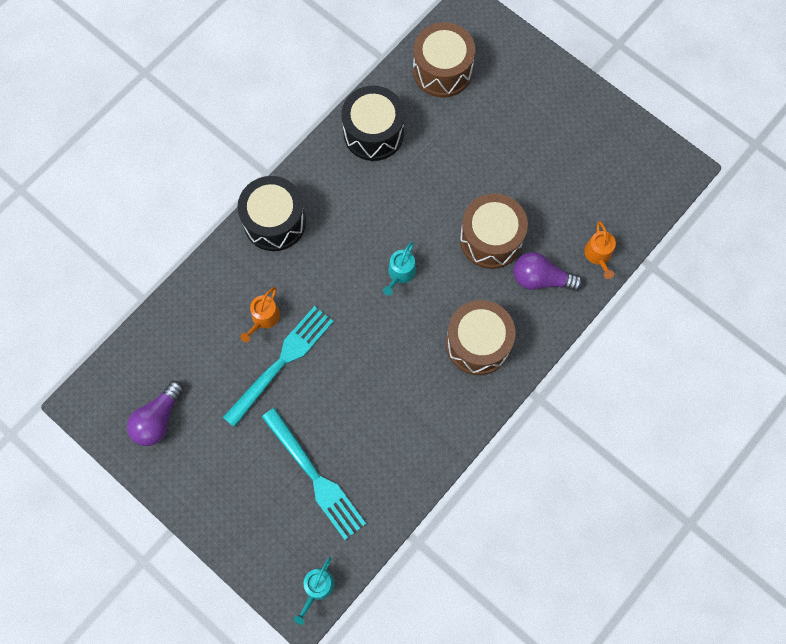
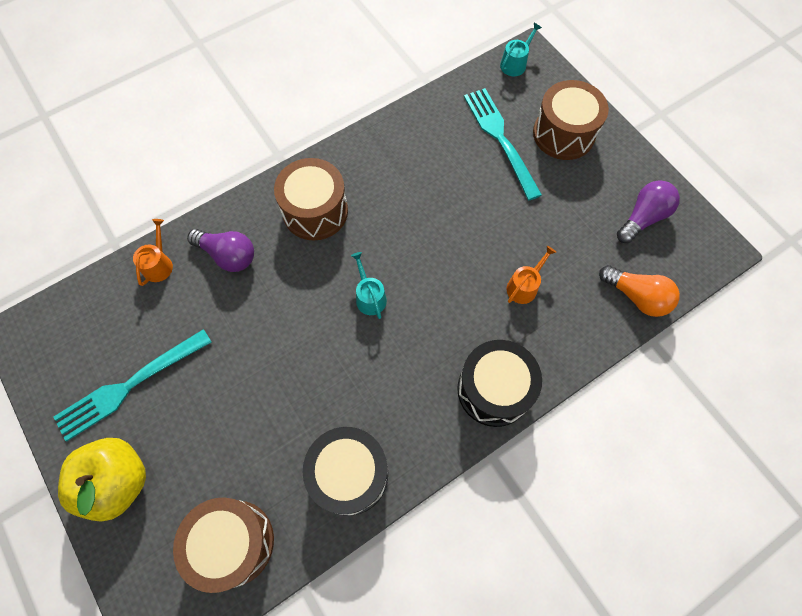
camera: 165 degrees left, 5 degrees down
turquoise fork [223,306,334,427] -> turquoise fork moved to [54,329,212,441]
turquoise watering can [383,242,416,296] -> turquoise watering can turned 60 degrees counterclockwise [351,252,387,319]
brown drum [460,193,528,269] -> brown drum moved to [533,80,609,160]
none -> yellow apple [58,438,146,521]
none -> orange light bulb [599,265,680,317]

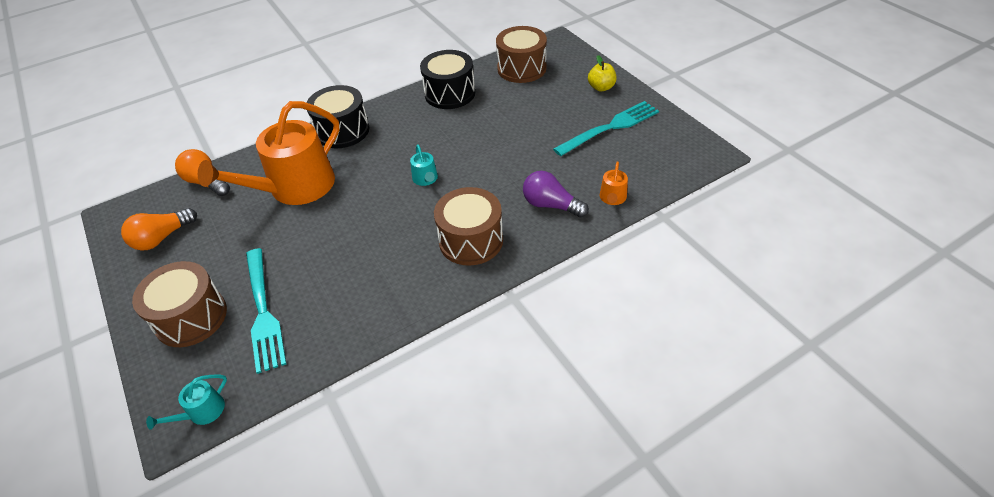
camera: 175 degrees left, 20 degrees down
yellow apple [58,438,146,521] -> yellow apple [588,55,617,92], size x0.56
orange watering can [506,246,556,304] -> orange watering can [198,101,340,205], size x2.48
purple light bulb [617,180,680,243] -> orange light bulb [121,208,197,251]

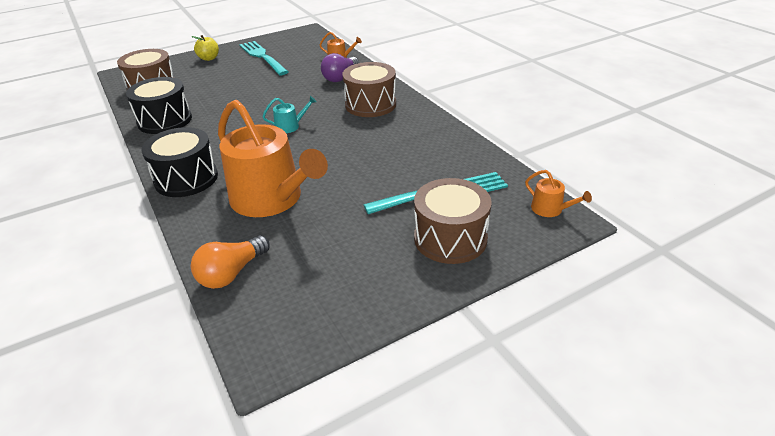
camera: 90 degrees left, 10 degrees down
orange light bulb [121,208,197,251] -> none
turquoise watering can [146,375,227,430] -> orange watering can [525,170,592,217]

